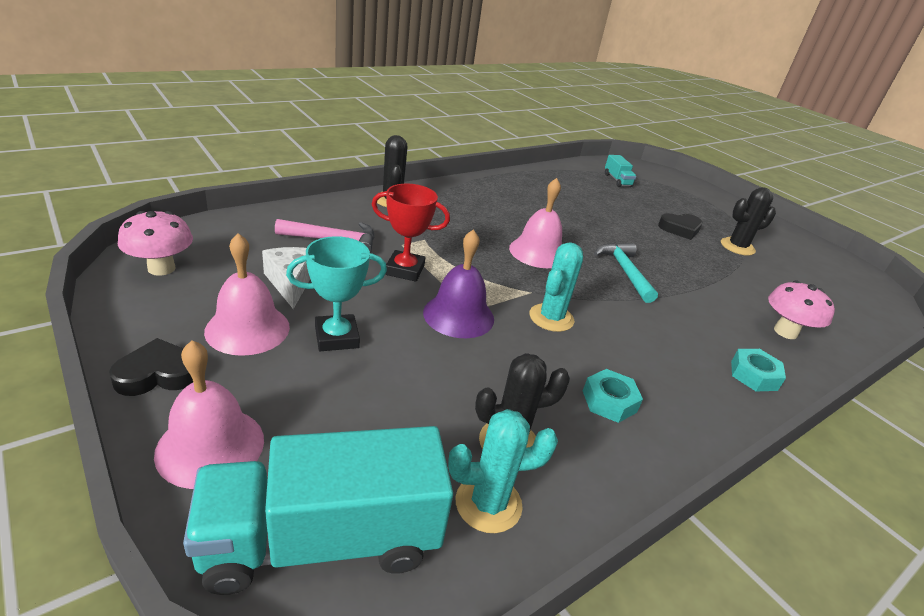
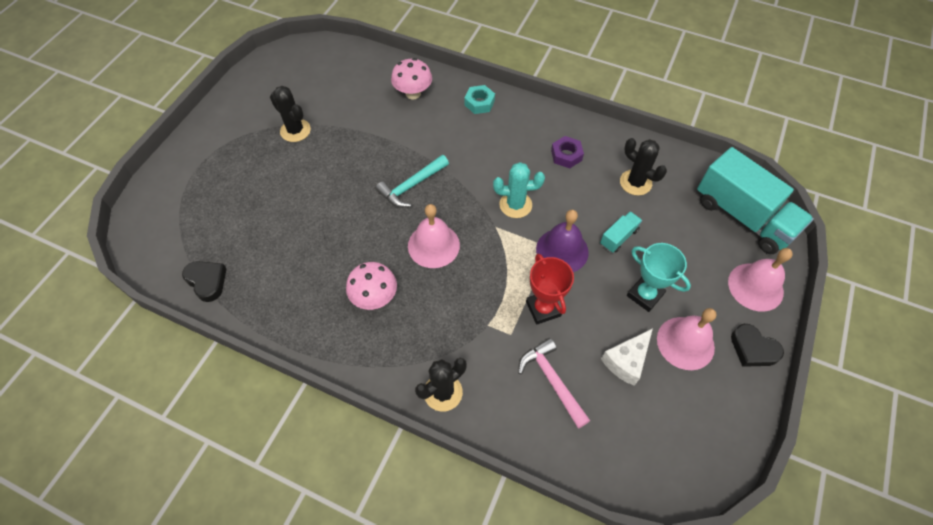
camera: 115 degrees left, 25 degrees up
pink mushroom [118,211,193,276] -> pink mushroom moved to [346,262,397,310]
turquoise cactus [448,409,558,533] -> none
turquoise nut [583,369,643,423] -> purple nut [551,136,584,168]
turquoise truck [605,155,636,187] -> turquoise truck moved to [600,211,643,253]
black heart [658,213,702,240] -> black heart moved to [182,261,227,302]

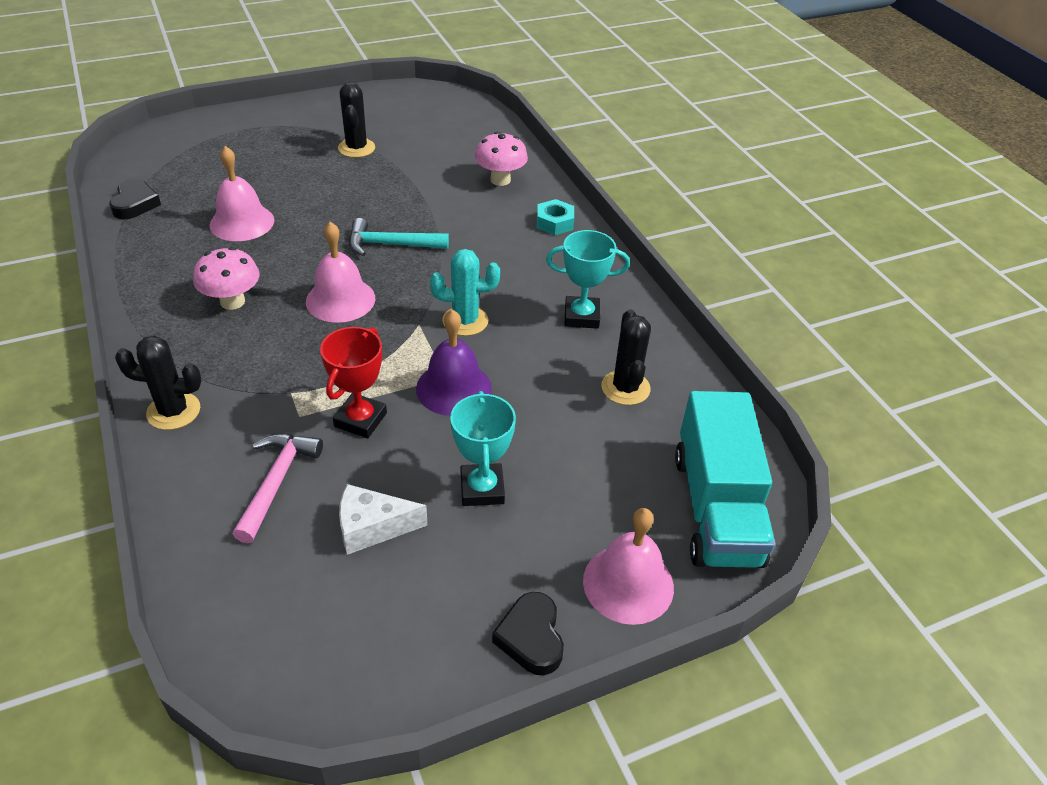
camera: 40 degrees right, 15 degrees down
turquoise cactus [493,162,545,218] -> turquoise cactus turned 45 degrees counterclockwise [430,249,500,336]
purple nut [551,136,584,168] -> turquoise trophy [546,230,630,329]
turquoise truck [600,211,643,253] -> none
pink bell [657,308,717,370] -> pink bell moved to [209,146,274,241]

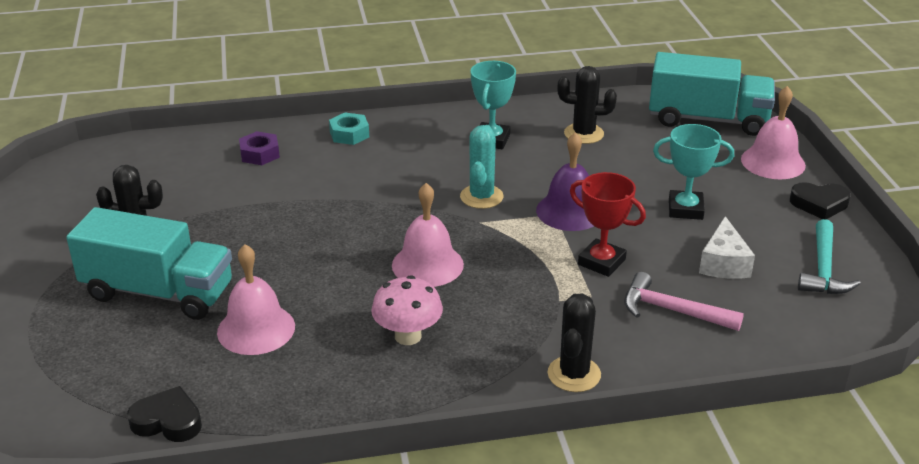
camera: 75 degrees left, 10 degrees down
turquoise hammer [349,218,449,256] -> turquoise hammer moved to [798,219,861,294]
pink mushroom [475,132,528,186] -> purple nut [239,131,280,165]
none -> turquoise truck [66,207,232,320]

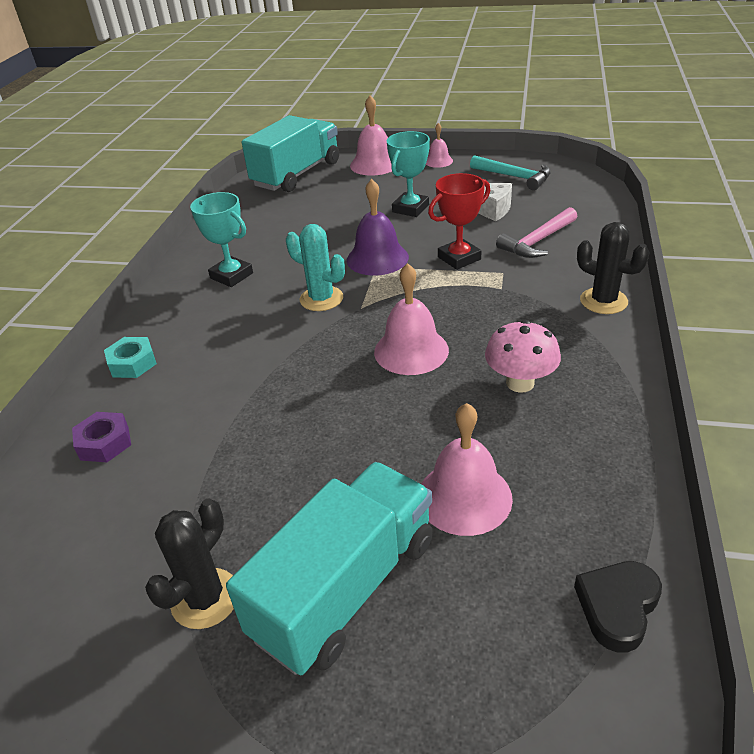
camera: 65 degrees left, 5 degrees up
black cactus [557,66,617,144] -> none
black heart [790,182,850,220] -> pink bell [426,123,453,168]

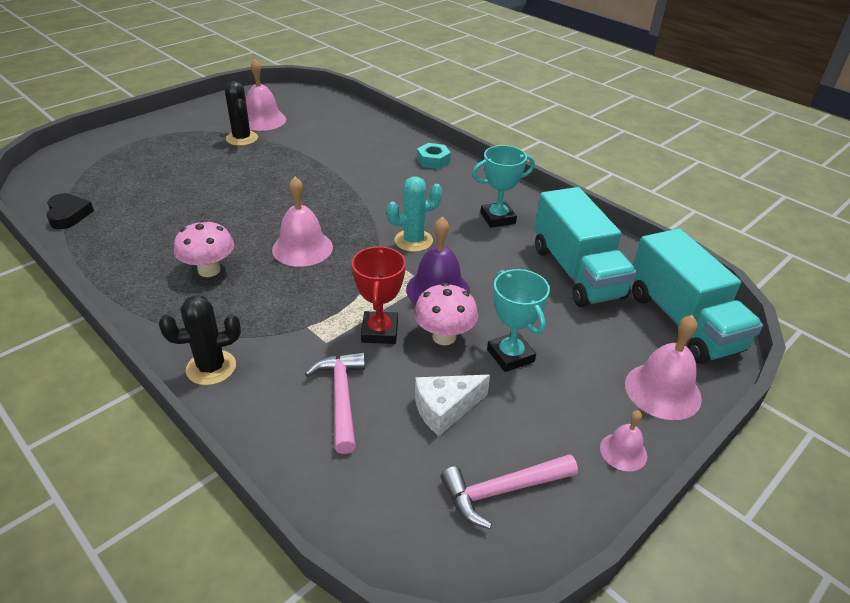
camera: 120 degrees right, 0 degrees up
purple nut [72,412,131,462] -> none
turquoise truck [226,462,433,675] -> turquoise truck moved to [534,187,637,307]
pink bell [421,403,513,536] -> pink bell moved to [246,59,286,131]
turquoise hammer [470,155,551,190] -> pink hammer [441,454,578,529]
none -> pink mushroom [414,283,478,345]

